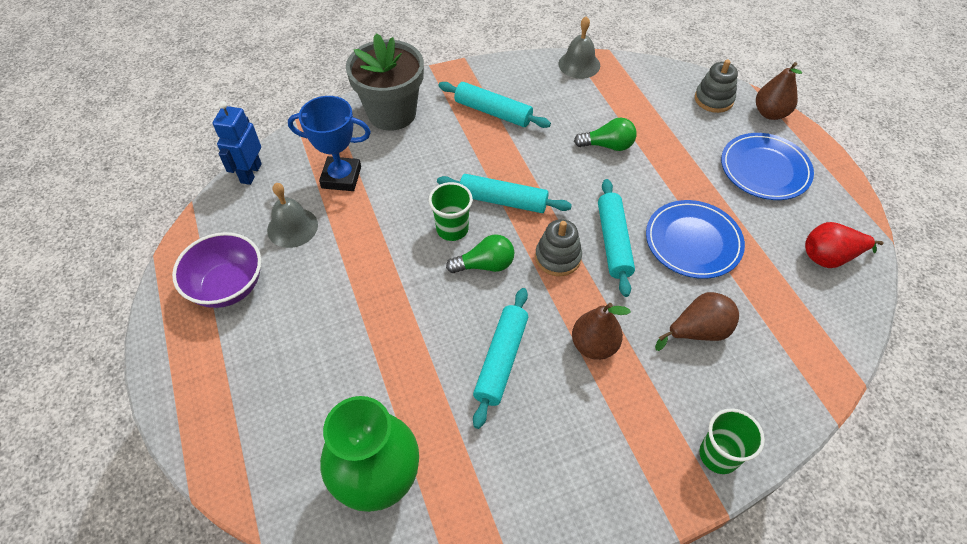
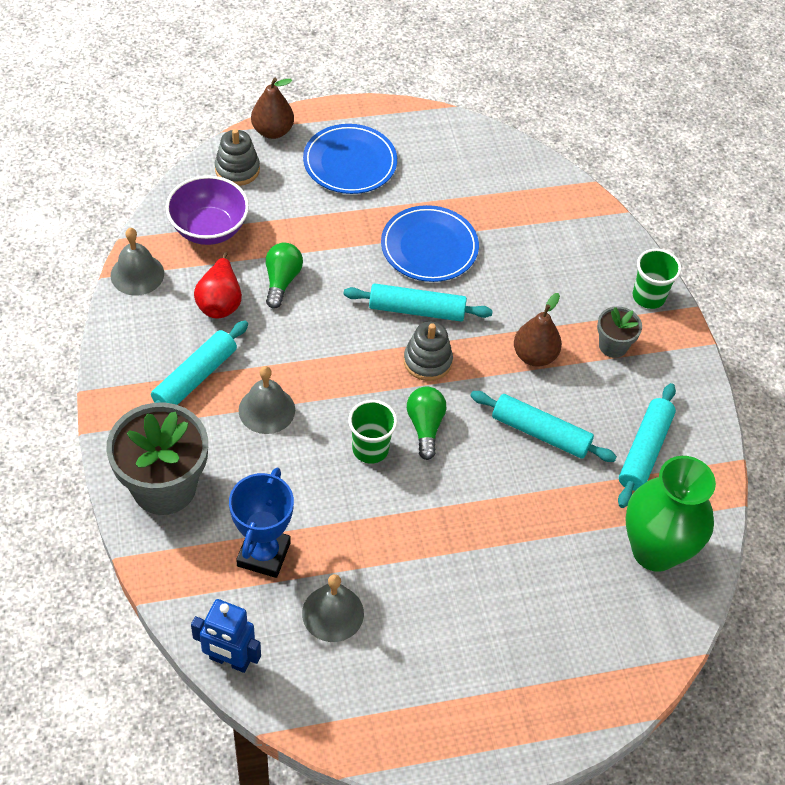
camera: 85 degrees left, 0 degrees up
purple bowl [172,232,261,308] -> purple bowl moved to [166,175,249,245]
turquoise rolling pin [437,174,572,213] -> turquoise rolling pin moved to [618,383,676,508]
brown pear [655,292,739,351] -> none
red pear [805,222,884,268] -> red pear moved to [194,252,242,318]
none -> grey bell [239,366,295,434]
none -> grey flower pot [597,306,642,358]

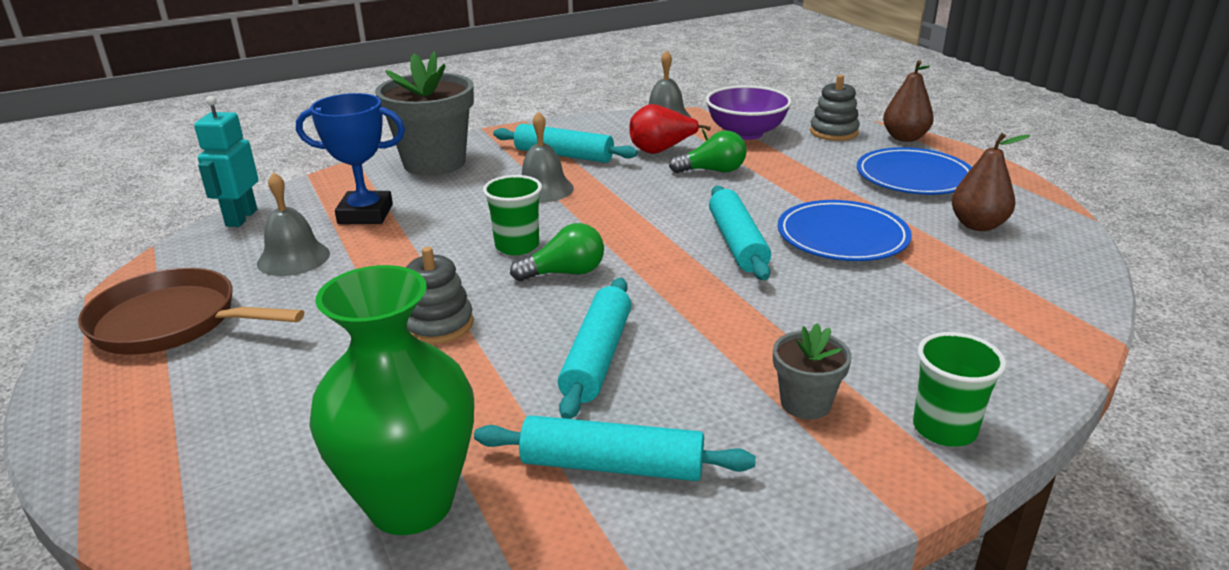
camera: 80 degrees right, 25 degrees down
blue robot [191,599,261,673] -> turquoise robot [194,96,258,227]
grey stacking toy [404,321,453,381] -> grey stacking toy moved to [406,247,474,344]
brown pear [514,293,562,367] -> brown pear moved to [951,133,1030,231]
none -> brown pan [78,268,304,355]

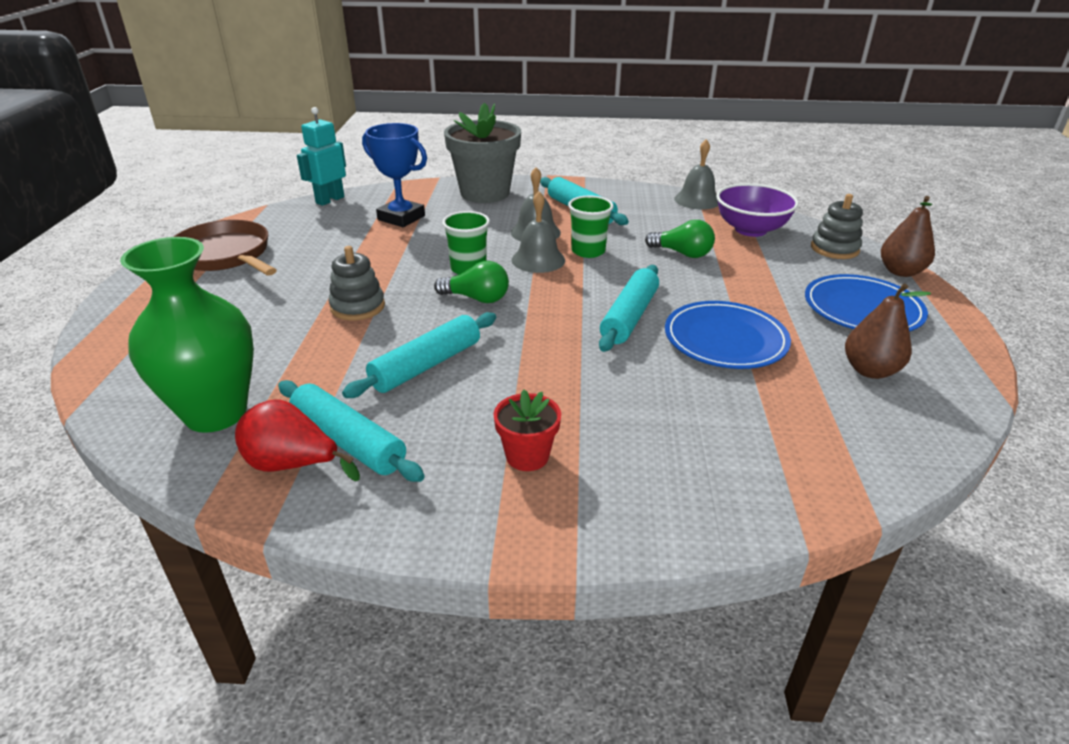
camera: 30 degrees right, 5 degrees up
grey bell [257,172,330,276] -> grey bell moved to [512,191,565,273]
red pear [629,104,711,154] -> red pear moved to [235,399,360,481]
grey flower pot [773,323,852,419] -> red flower pot [494,390,561,471]
green cup [913,332,1006,447] -> green cup moved to [568,196,614,258]

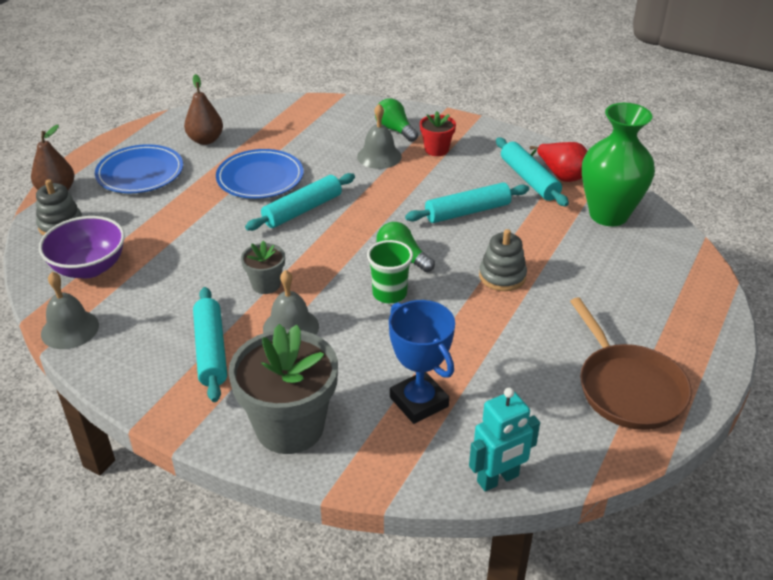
camera: 155 degrees left, 5 degrees up
grey bell [512,191,565,273] -> grey bell moved to [357,104,402,169]
green cup [568,196,614,258] -> grey flower pot [241,240,285,294]
green light bulb [645,220,715,258] -> green light bulb moved to [375,98,418,142]

